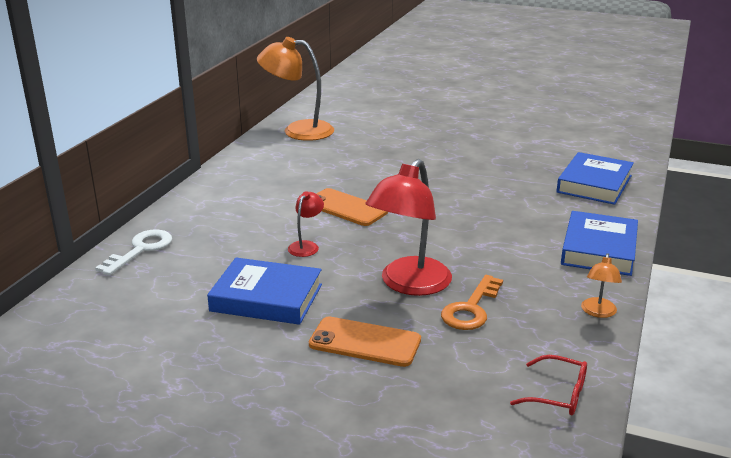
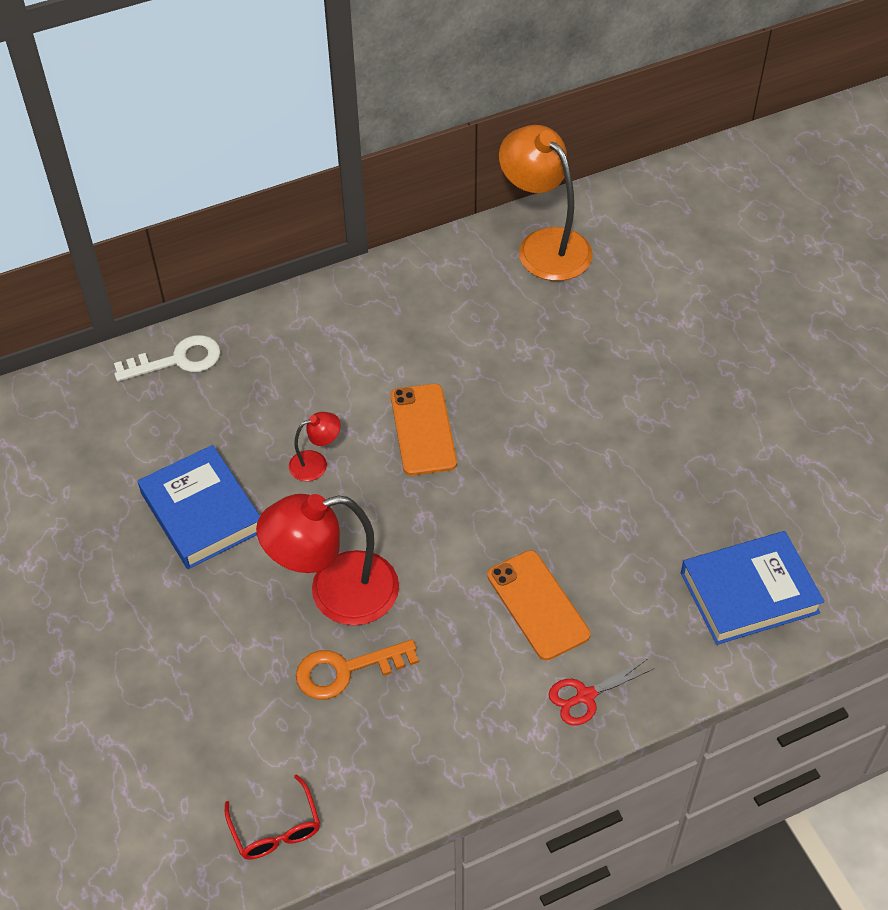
camera: 45 degrees right, 25 degrees up
orange phone [309,317,421,367] -> orange phone moved to [487,550,591,661]
blue book [561,211,638,276] -> red scissors [549,659,653,726]
orange lamp [581,253,622,318] -> none

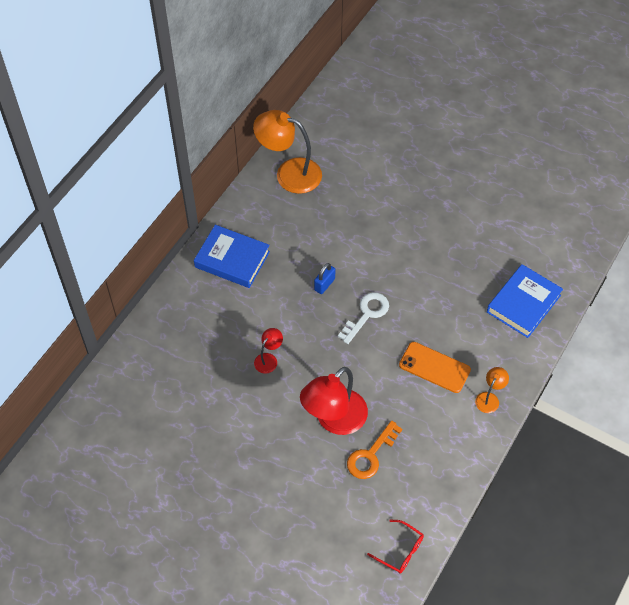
camera: 35 degrees left, 5 degrees up
white key [114,335,220,382] -> white key moved to [338,292,389,344]
blue book [138,445,260,569] -> blue book moved to [194,225,270,288]
orange phone [391,384,457,476] -> none
red scissors [549,659,653,726] -> orange lamp [475,367,509,413]
none -> blue padlock [314,263,335,294]

